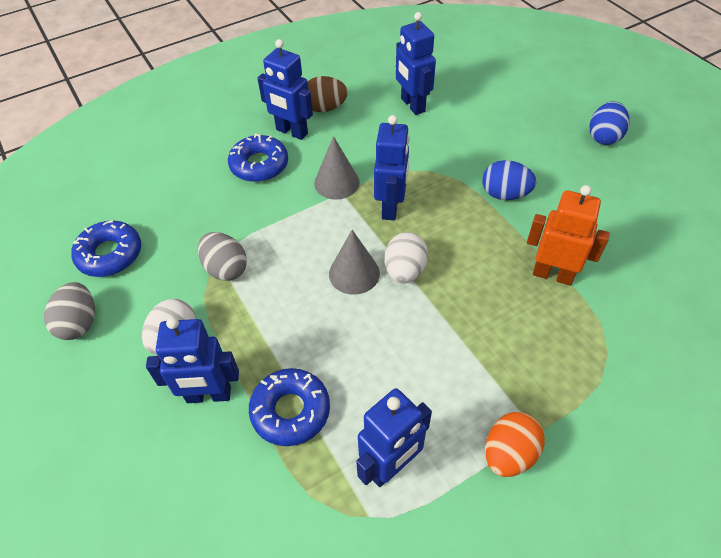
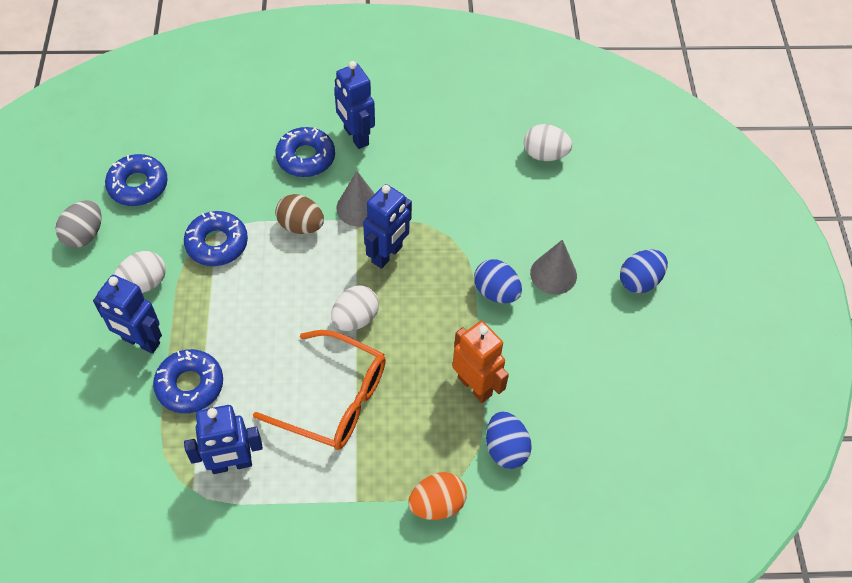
camera: 25 degrees right, 5 degrees up
grey egg [198,232,247,281] -> blue donut [184,211,248,266]
brown egg [308,76,348,112] -> brown egg moved to [275,194,324,234]
grey cone [329,230,380,295] -> grey cone moved to [530,240,577,295]
blue robot [396,12,436,115] -> none
orange egg [485,412,545,477] -> orange egg moved to [408,472,467,520]
none -> orange glasses [253,330,386,450]
none -> blue egg [486,411,532,469]
none -> white egg [524,124,572,161]

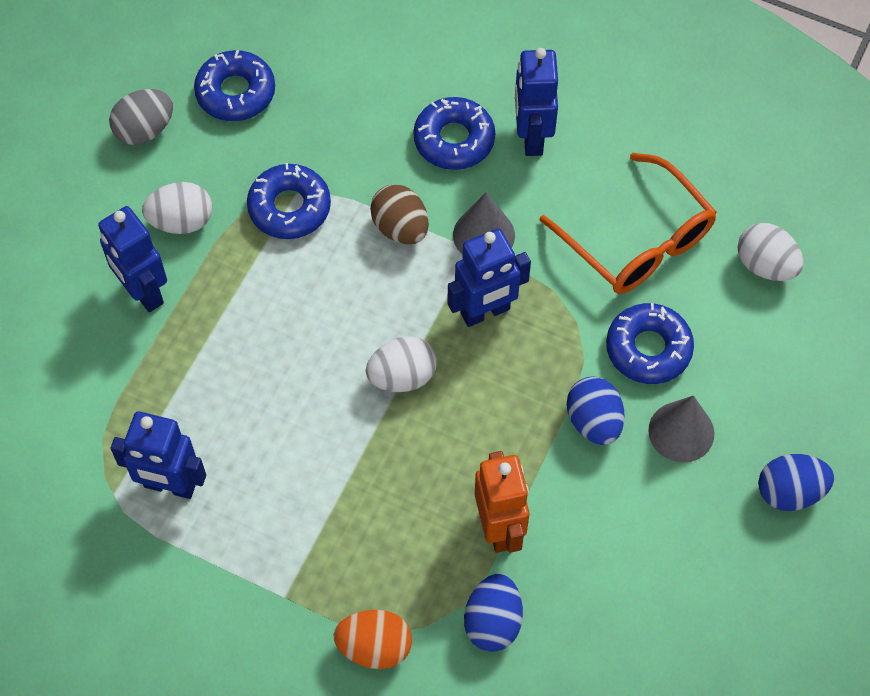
camera: 30 degrees right, 5 degrees up
blue donut [153,349,223,413] -> blue donut moved to [606,303,694,384]
orange glasses [253,330,386,450] -> orange glasses moved to [539,153,717,294]

